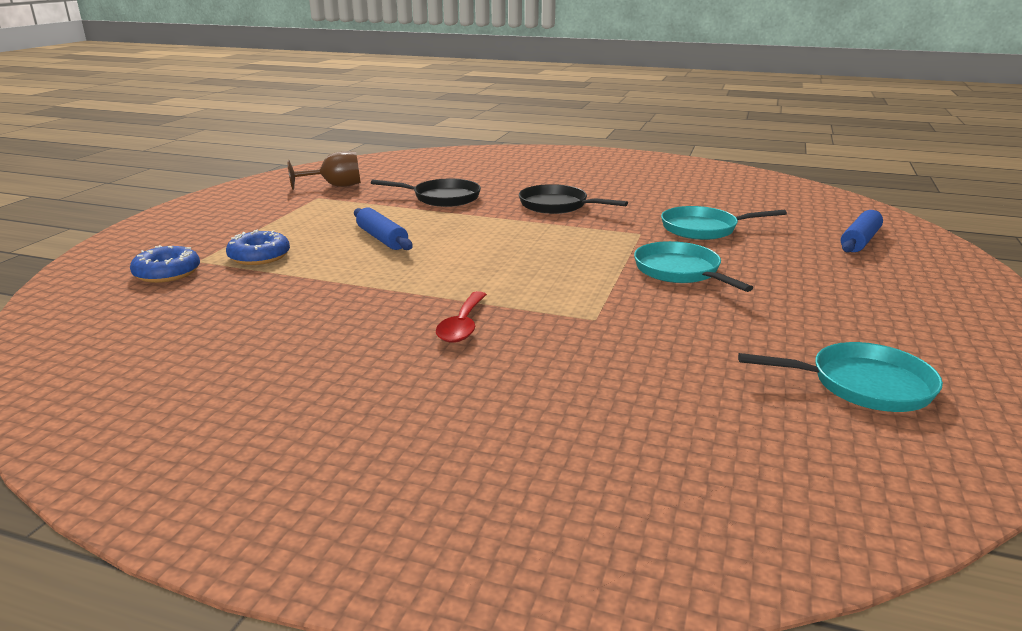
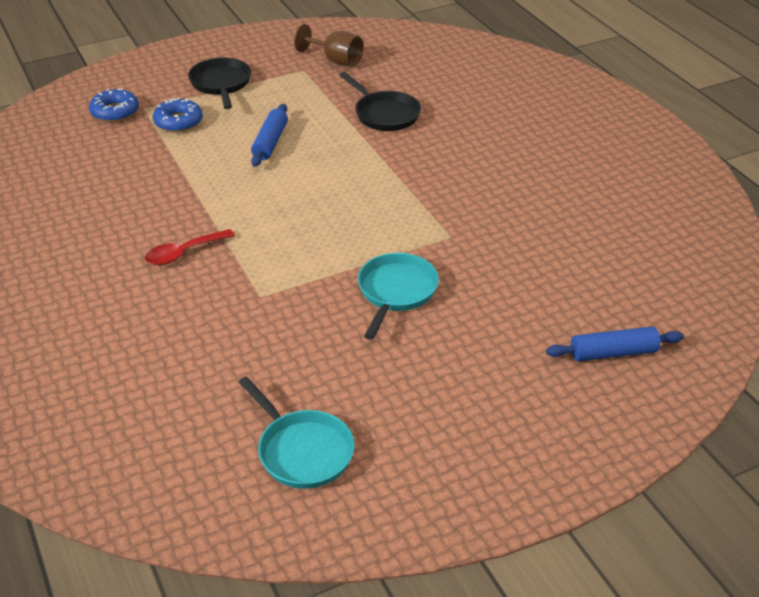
camera: 45 degrees right, 15 degrees up
black pan [519,184,628,214] -> black pan moved to [188,58,251,109]
turquoise pan [661,206,787,240] -> none

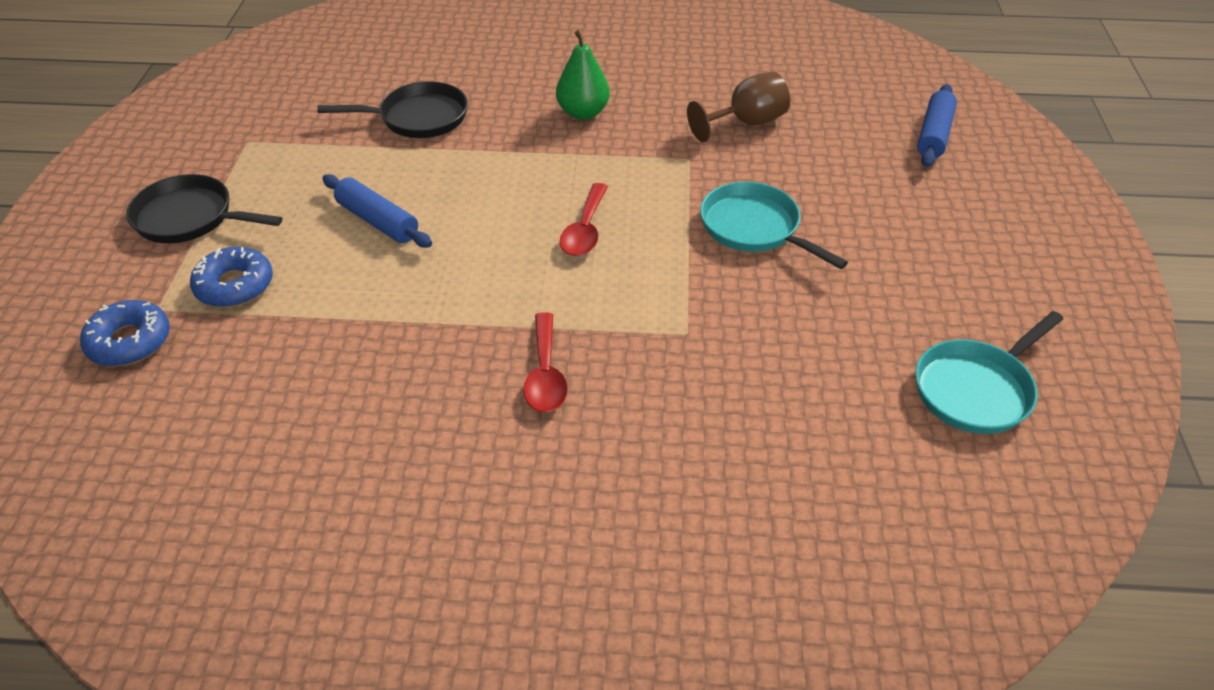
camera: 60 degrees left, 5 degrees up
turquoise pan [239,376,355,489] -> turquoise pan turned 150 degrees clockwise [915,311,1063,434]
brown goblet [294,24,363,66] -> brown goblet moved to [687,71,790,142]
none -> green pear [556,30,610,120]
none -> red spoon [560,183,608,256]

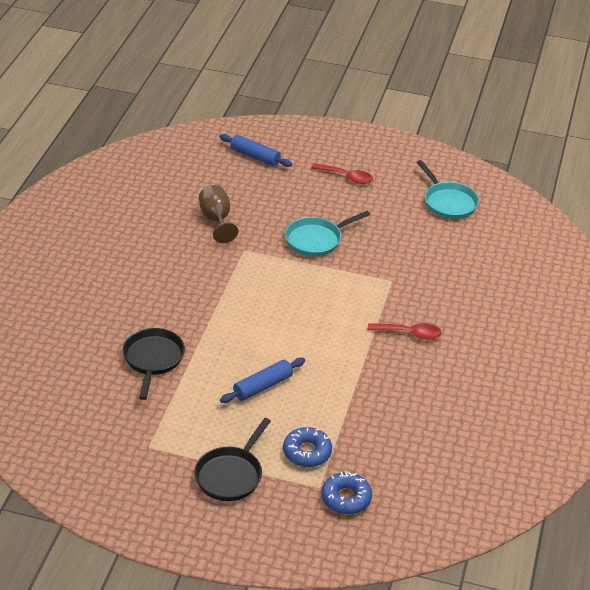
camera: 80 degrees left, 5 degrees down
green pear [556,30,610,120] -> none
red spoon [560,183,608,256] -> red spoon moved to [311,163,373,184]

